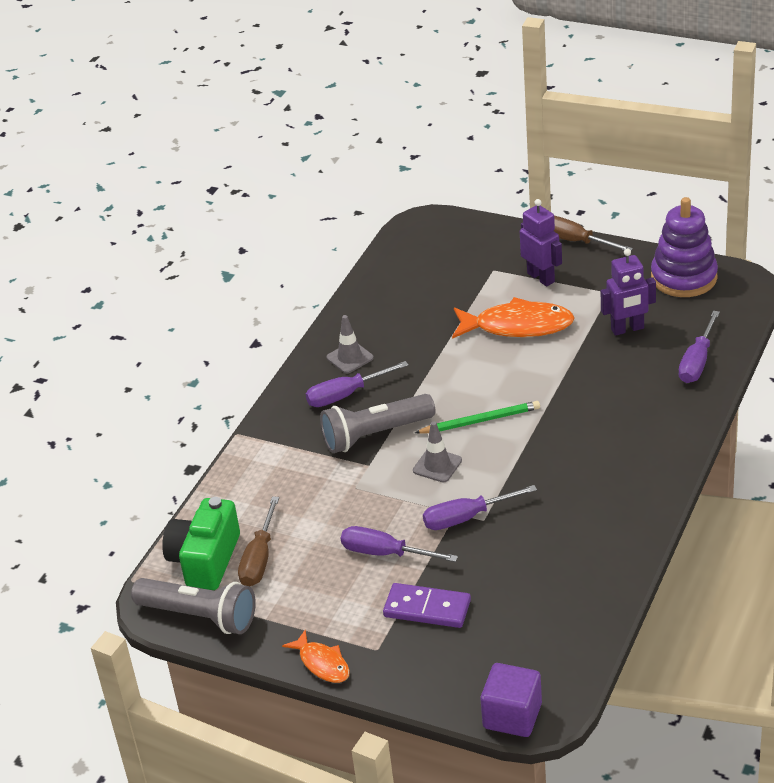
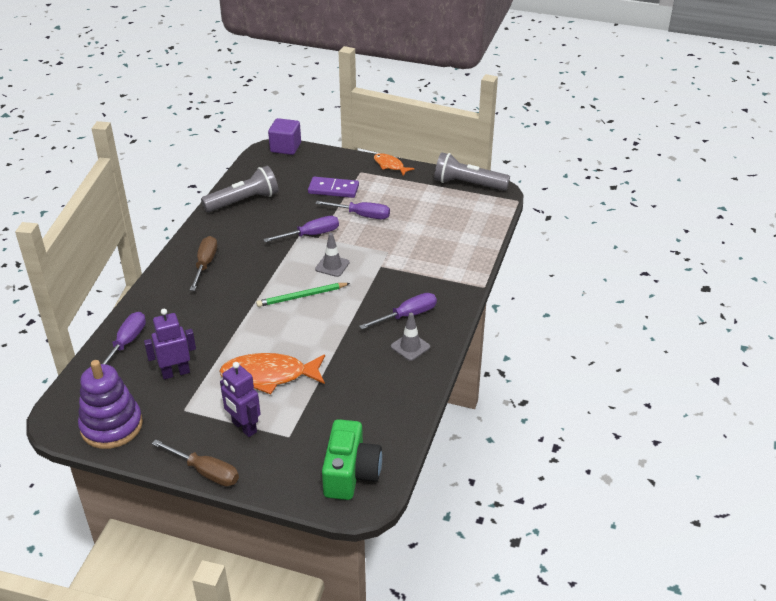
camera: 170 degrees right, 0 degrees up
green camera [162,497,240,590] -> green camera moved to [322,419,382,500]
brown screwdriver [238,496,279,586] -> brown screwdriver moved to [190,236,217,291]
grey flashlight [320,394,435,453] -> grey flashlight moved to [201,166,278,212]

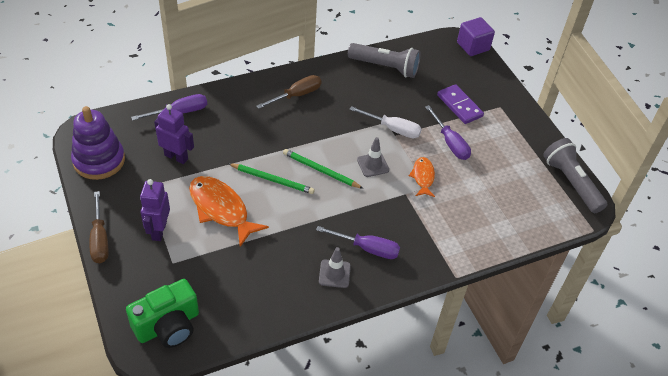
camera: 45 degrees right, 10 degrees up
purple screwdriver [263,216,339,242] -> white screwdriver [349,106,422,138]
orange fish [374,153,414,176] -> orange fish moved to [409,157,435,197]
none -> green pencil [228,163,315,194]

